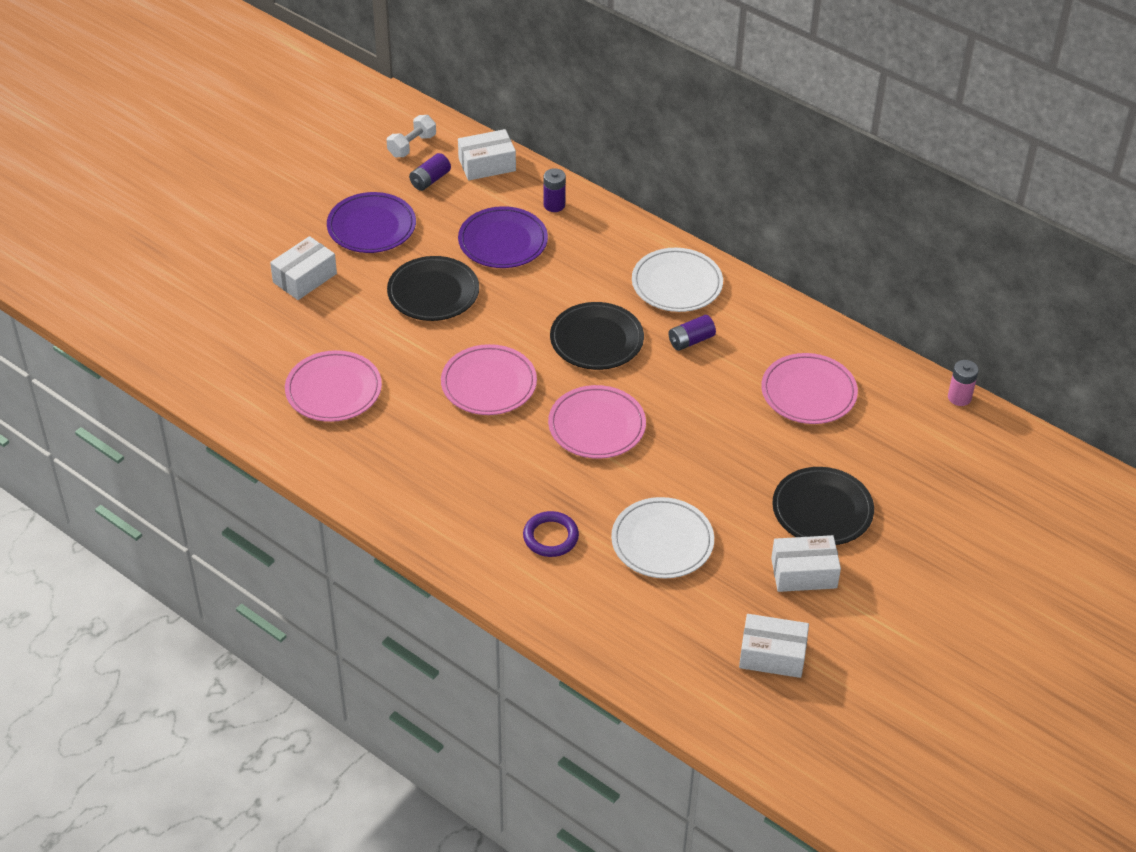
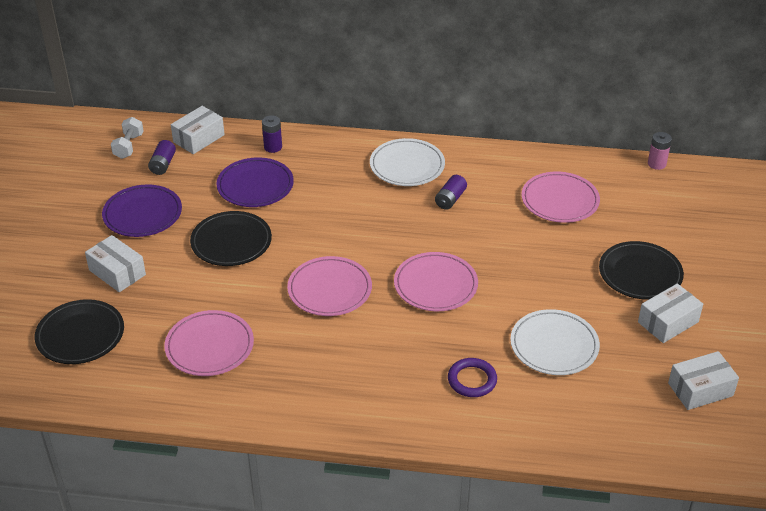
camera: 30 degrees left, 5 degrees down
white box [270,236,337,300] -> white box turned 60 degrees counterclockwise [85,235,146,292]
black plate [550,302,644,370] -> black plate moved to [35,299,124,364]

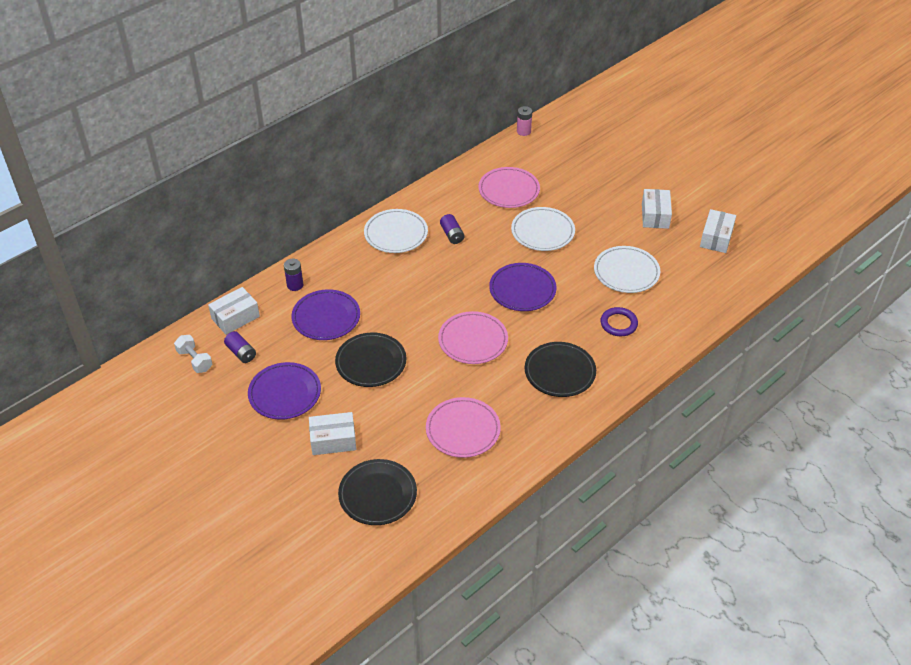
camera: 50 degrees left, 5 degrees up
white box [171,106,225,154] -> white box turned 60 degrees clockwise [208,287,260,335]
pink plate [394,252,478,311] -> purple plate [489,263,556,311]
black plate [599,241,684,300] -> black plate moved to [525,342,596,397]
none -> white plate [511,207,575,251]

